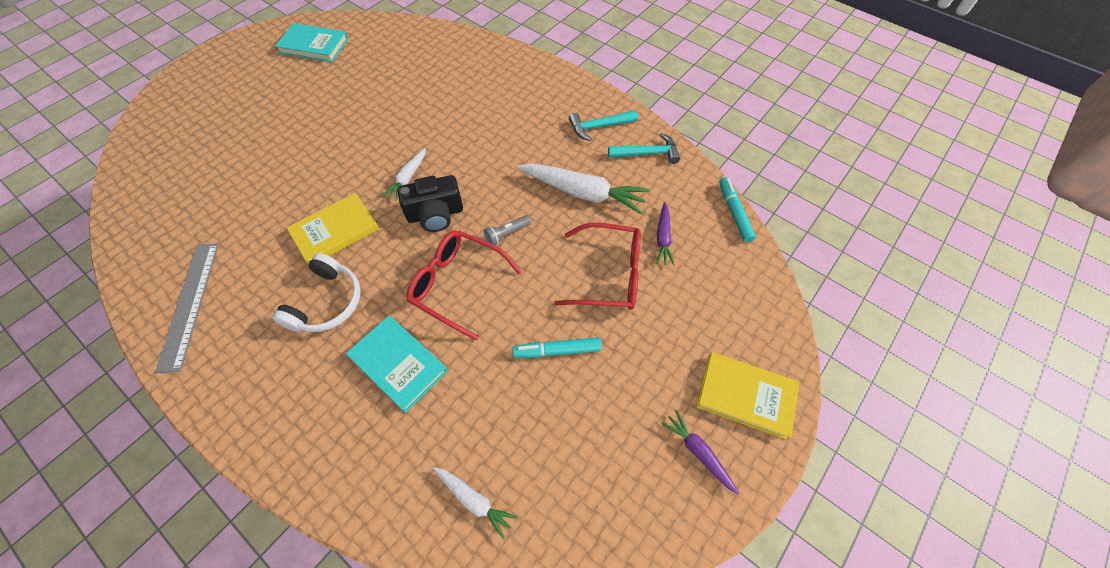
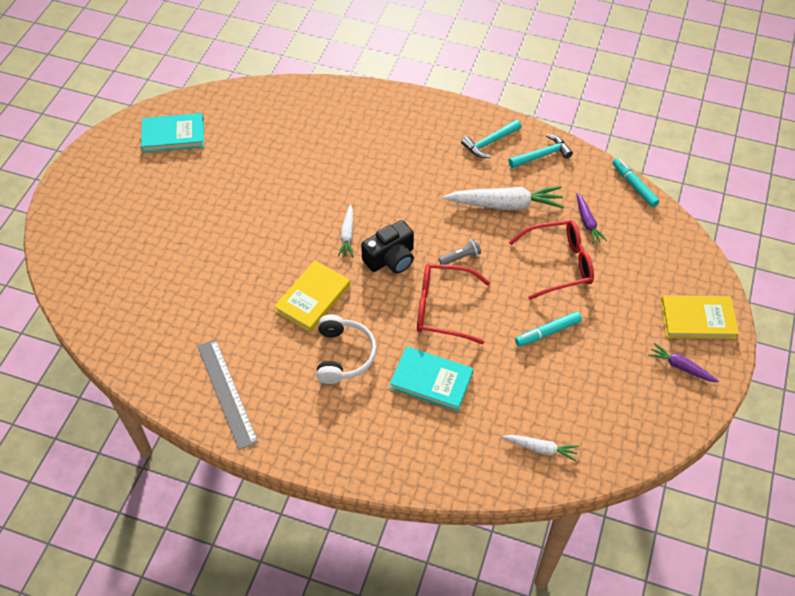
camera: 20 degrees left, 5 degrees down
grey flashlight [484,215,531,245] -> grey flashlight turned 150 degrees counterclockwise [438,239,481,265]

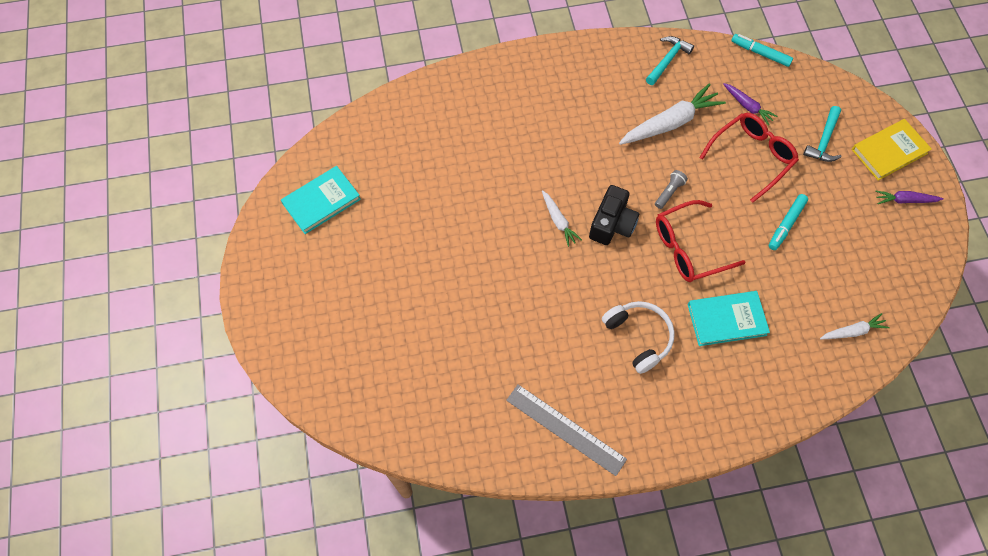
camera: 30 degrees left, 10 degrees up
yellow book [274,260,350,332] -> none
turquoise hammer [461,120,521,158] -> turquoise hammer moved to [803,106,841,162]

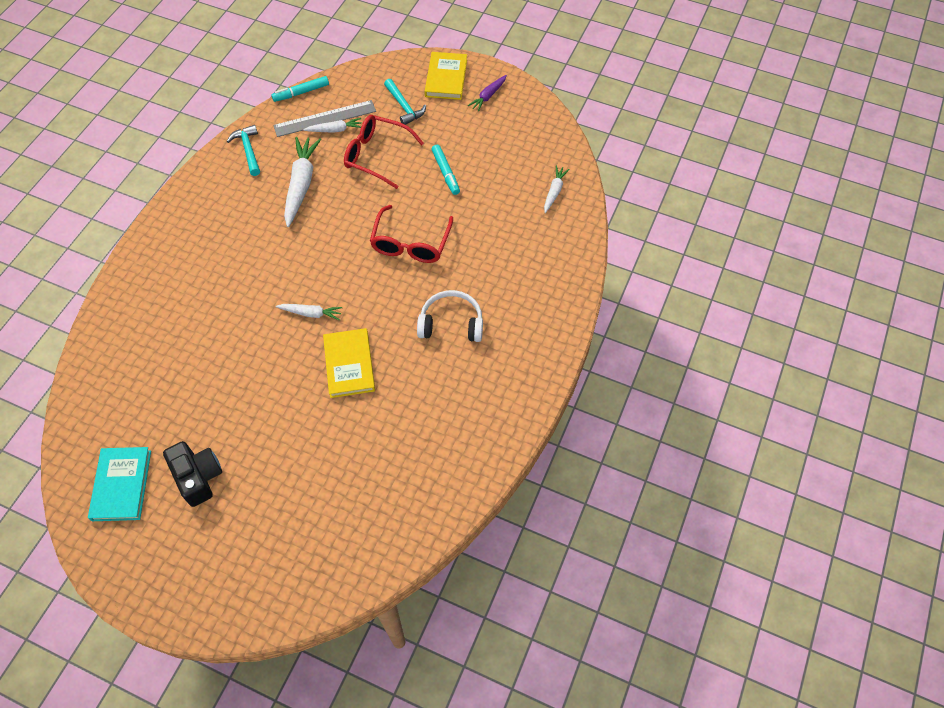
camera: 55 degrees left, 5 degrees down
grey ruler [506,384,627,476] -> grey ruler moved to [273,100,376,137]
black camera [589,185,639,245] -> black camera moved to [163,441,222,507]
grey flashlight [655,170,688,209] -> none
turquoise book [688,291,770,346] -> none
red glasses [699,113,799,203] -> red glasses turned 60 degrees counterclockwise [344,115,424,189]
purple carrot [723,83,778,125] -> white carrot [303,118,362,133]
none -> yellow book [323,328,375,398]

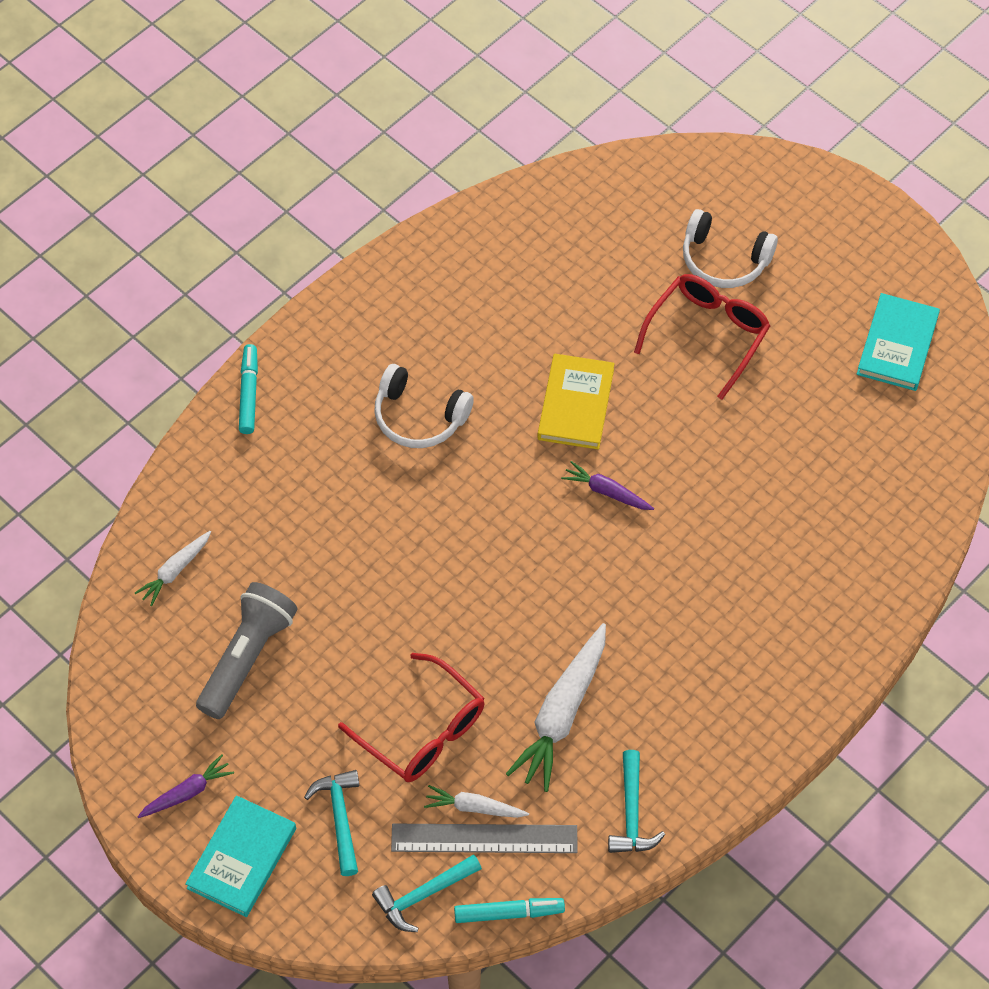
camera: 160 degrees left, 0 degrees up
black camera [163,441,222,507] -> none
white carrot [276,304,342,320] -> purple carrot [561,461,654,510]
red glasses [370,205,453,263] -> red glasses moved to [634,274,770,400]
yellow book [425,52,467,100] -> turquoise book [185,795,296,917]
turquoise marker [432,145,460,195] -> turquoise marker moved to [239,344,258,434]
none -> grey flashlight [196,582,298,719]
none -> turquoise hammer [372,854,482,932]
none -> white headphones [683,209,778,288]

